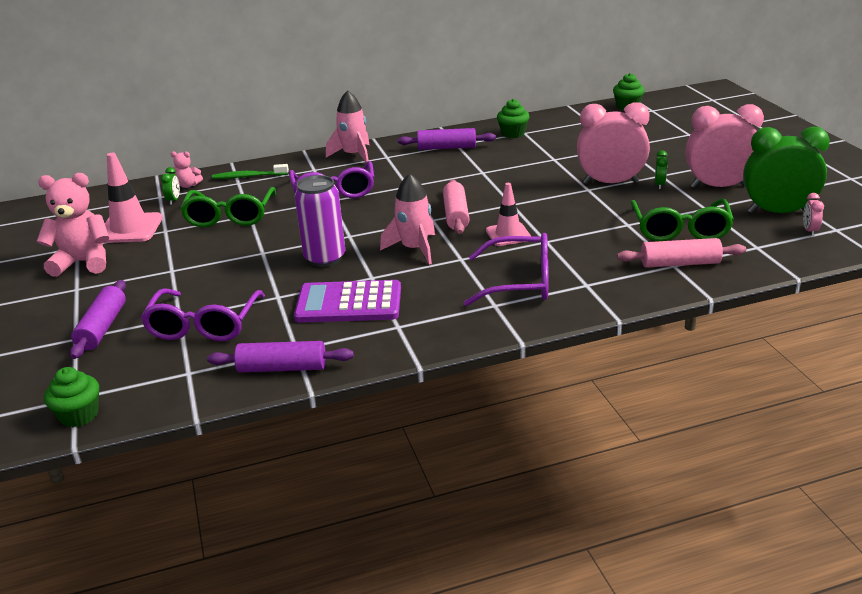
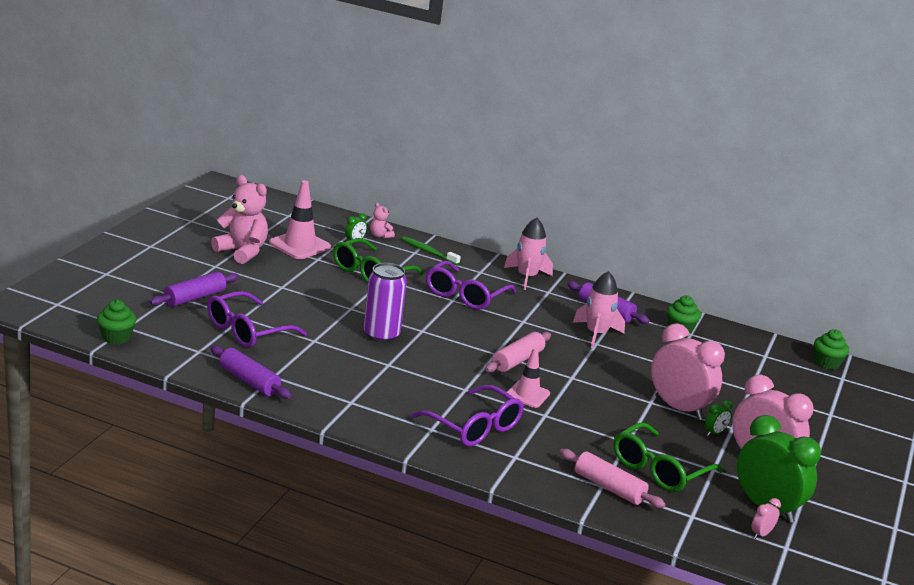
camera: 35 degrees right, 5 degrees down
purple calculator [294,280,401,323] -> none
pink rocket [380,173,435,265] -> pink rocket moved to [573,271,625,348]

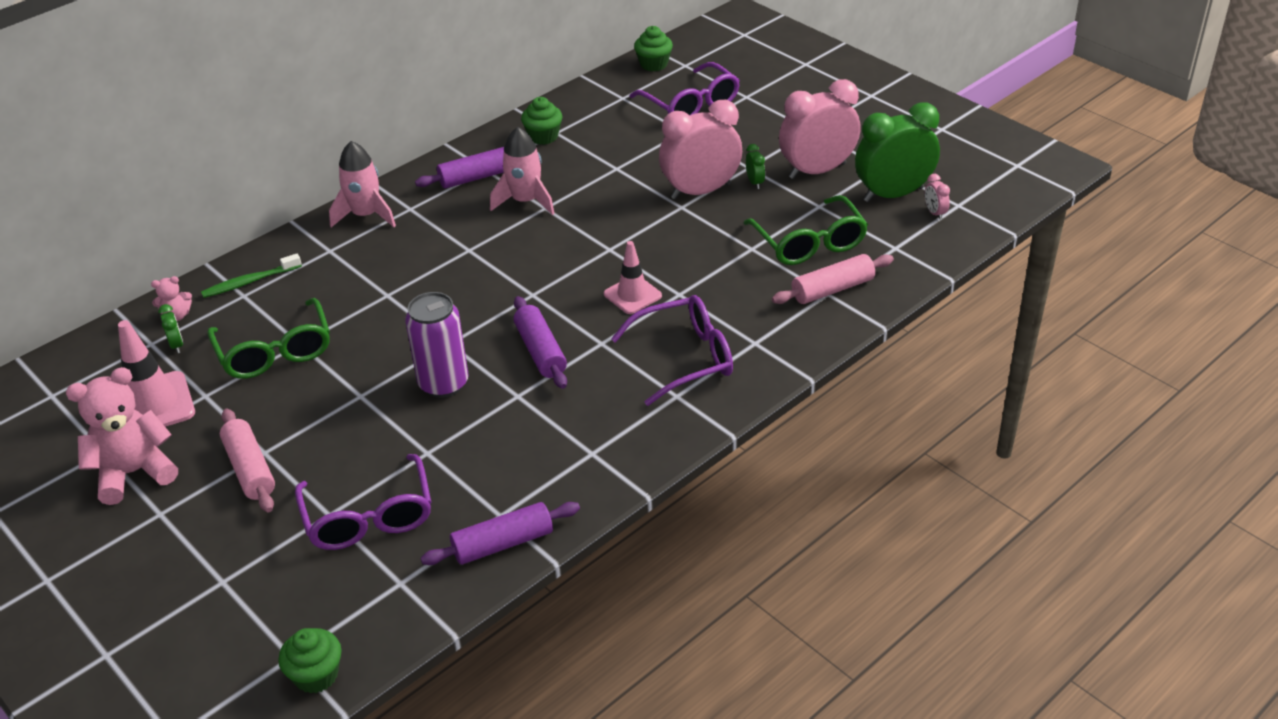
camera: 60 degrees left, 15 degrees up
purple rolling pin [150,271,239,307] -> purple rolling pin moved to [514,296,567,389]
purple glasses [426,261,516,310] -> purple glasses moved to [630,62,740,115]
pink rolling pin [485,332,551,372] -> pink rolling pin moved to [220,409,275,512]

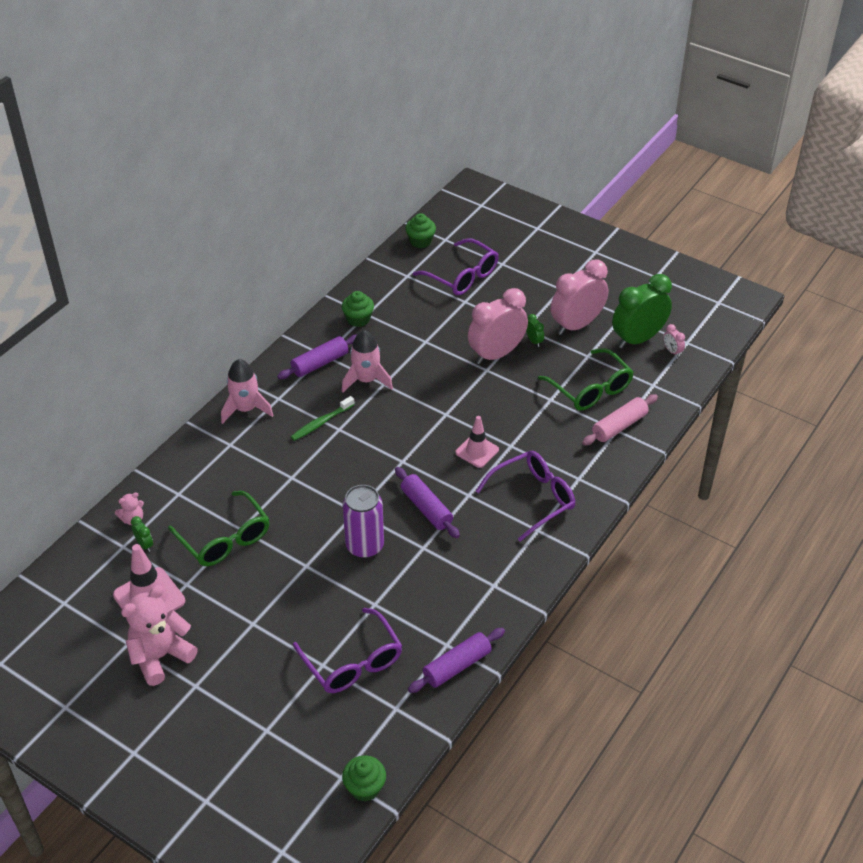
camera: 15 degrees left, 5 degrees up
green toothbrush [201,254,302,298] -> green toothbrush moved to [291,396,355,441]
pink rolling pin [220,409,275,512] -> none

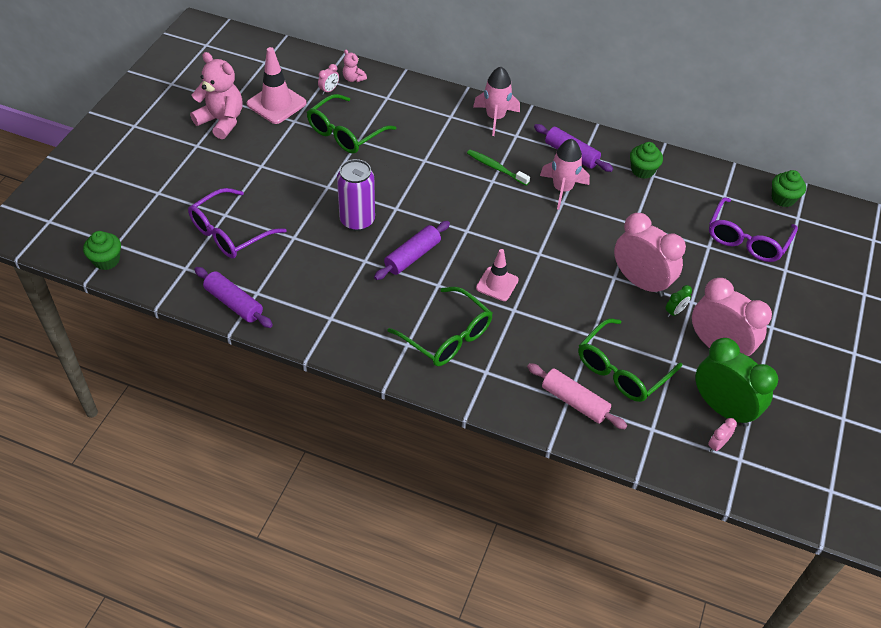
camera: 75 degrees right, 5 degrees up
green clock [131,516,153,552] -> pink clock [318,64,339,95]
purple glasses [476,451,575,542] -> green glasses [387,287,492,366]

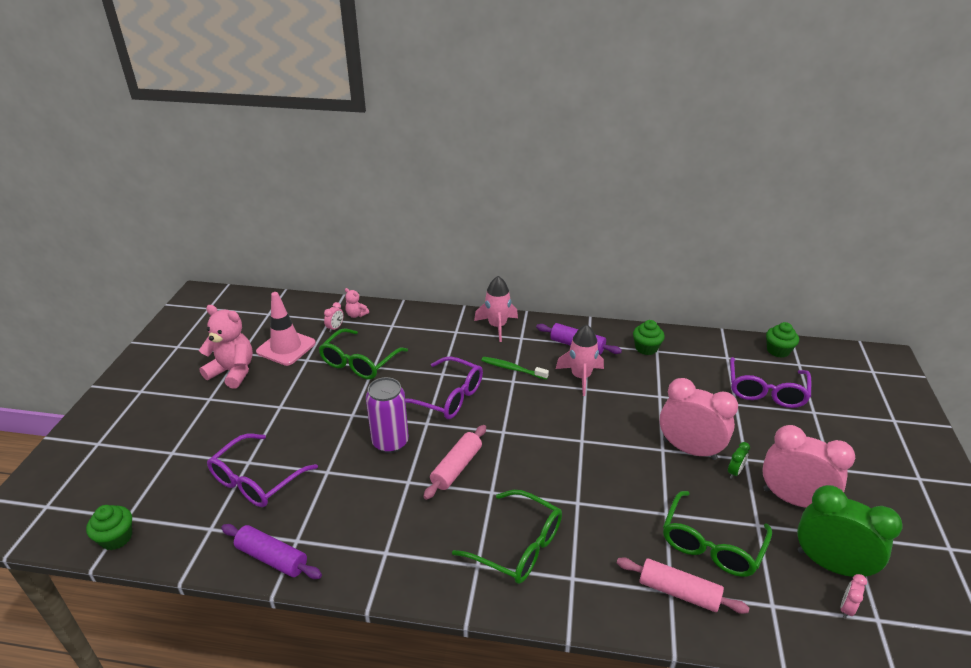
camera: 10 degrees left, 15 degrees down
purple rolling pin [374,221,450,280] -> pink rolling pin [423,425,486,500]
pink traffic cone [476,249,519,301] -> none
none -> purple glasses [405,356,483,419]

